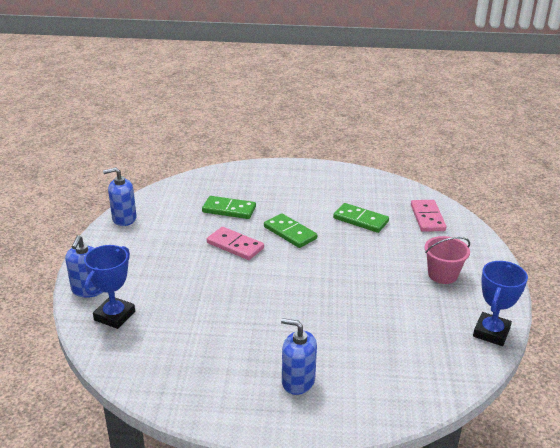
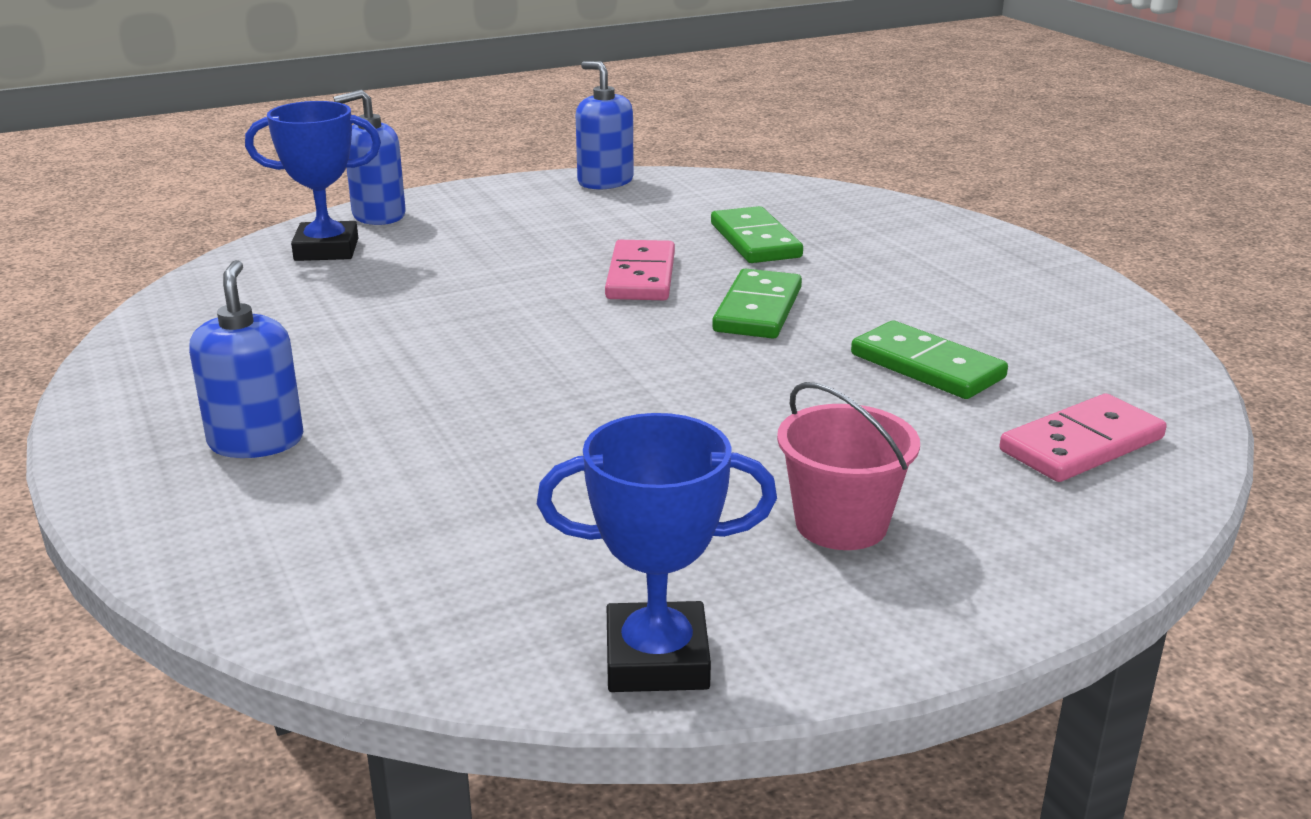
camera: 60 degrees right, 5 degrees down
green domino [333,203,389,233] -> green domino turned 45 degrees counterclockwise [851,321,1008,399]

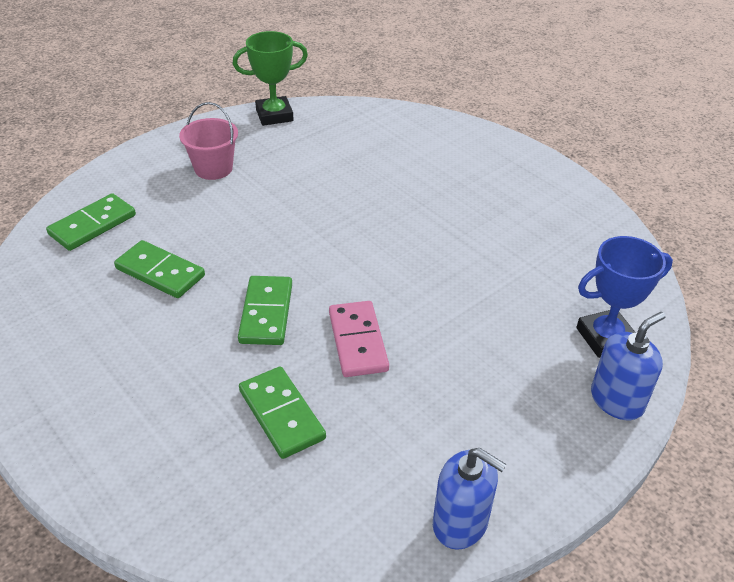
camera: 165 degrees right, 15 degrees up
blue soap dispenser [189,260,303,458] -> none
blue trophy [537,413,777,692] -> green trophy [233,31,308,126]
pink domino [999,394,1167,482] -> green domino [46,193,136,251]

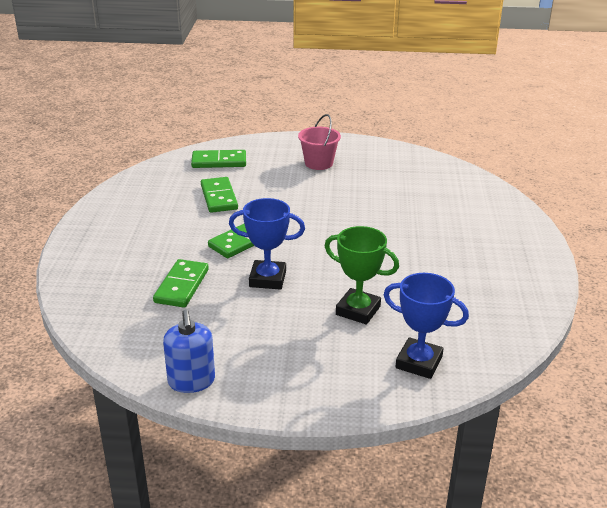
camera: 45 degrees right, 10 degrees down
green trophy [233,31,308,126] -> green trophy moved to [325,226,399,325]
pink domino [329,301,389,377] -> blue trophy [229,198,305,290]
blue soap dispenser [591,312,666,420] -> none

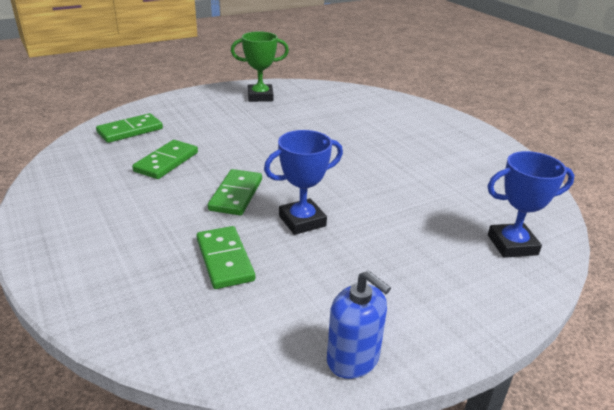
camera: 35 degrees left, 0 degrees up
green domino [201,177,238,213] -> green domino turned 75 degrees clockwise [132,140,198,179]
pink bucket [298,114,341,170] -> none
green trophy [325,226,399,325] -> green trophy moved to [231,31,289,102]

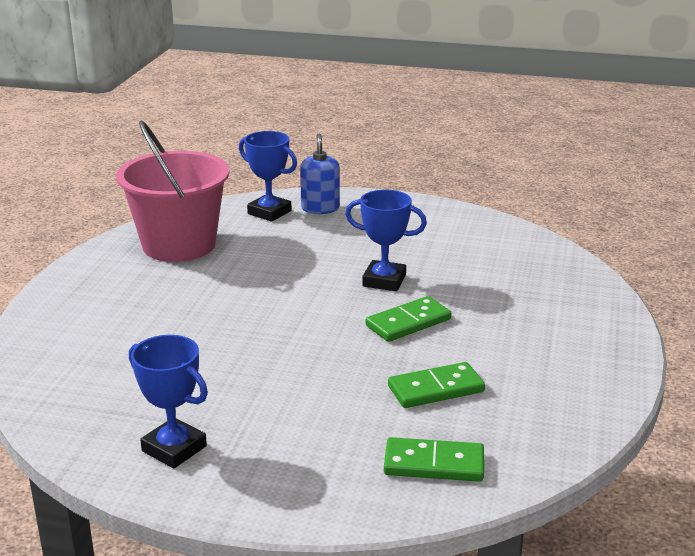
camera: 135 degrees left, 5 degrees down
green domino [197,226,255,289] -> none
green trophy [231,31,289,102] -> blue trophy [129,335,208,468]
blue soap dispenser [327,270,391,379] -> blue soap dispenser moved to [300,134,340,214]
none -> pink bucket [116,121,230,262]

